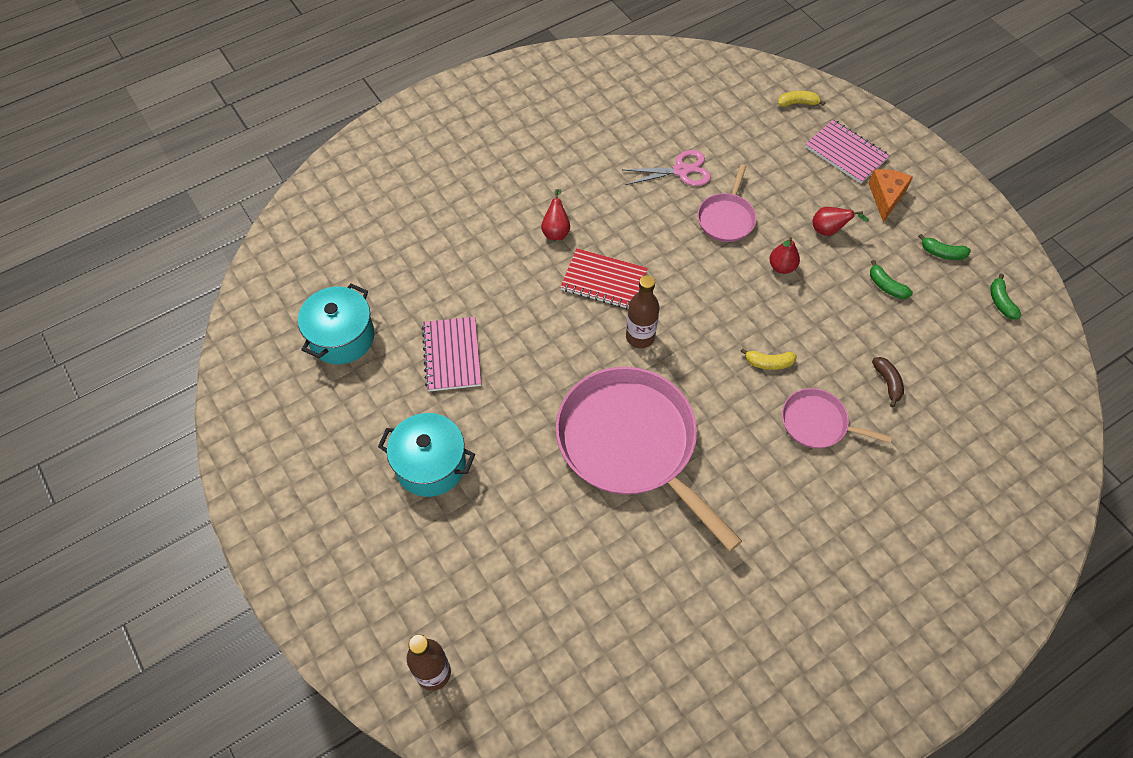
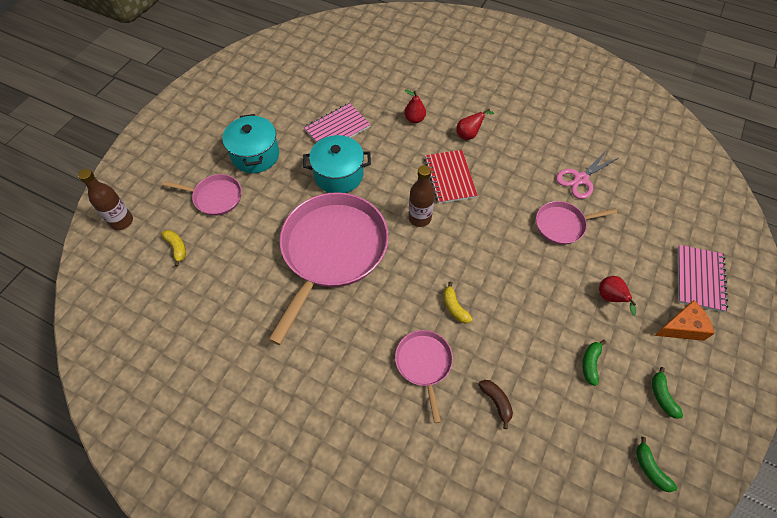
camera: 60 degrees right, 0 degrees up
turquoise pot [298,284,374,364] -> turquoise pot moved to [303,135,371,193]
pink scissors [623,150,711,186] -> pink scissors turned 90 degrees clockwise [556,151,619,199]
red pear [769,237,800,274] -> red pear moved to [404,89,426,123]
yellow banana [778,91,826,107] -> yellow banana moved to [161,230,186,267]
brown banana [872,357,904,407] -> brown banana turned 75 degrees counterclockwise [478,380,513,429]
green banana [990,273,1022,320] -> green banana turned 75 degrees counterclockwise [636,437,677,492]
none -> pink pan [163,174,242,216]

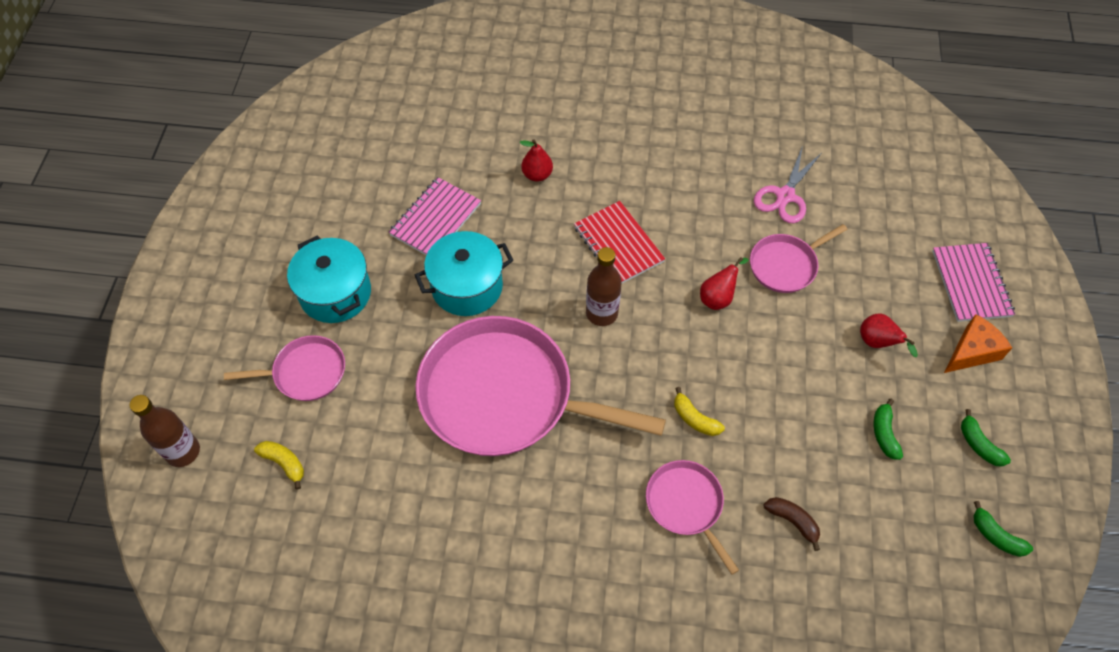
camera: 20 degrees left, 0 degrees up
pink pan [268,192,389,345] -> pink pan turned 75 degrees counterclockwise [415,316,666,456]
red pear [456,109,494,140] -> red pear moved to [700,257,748,310]

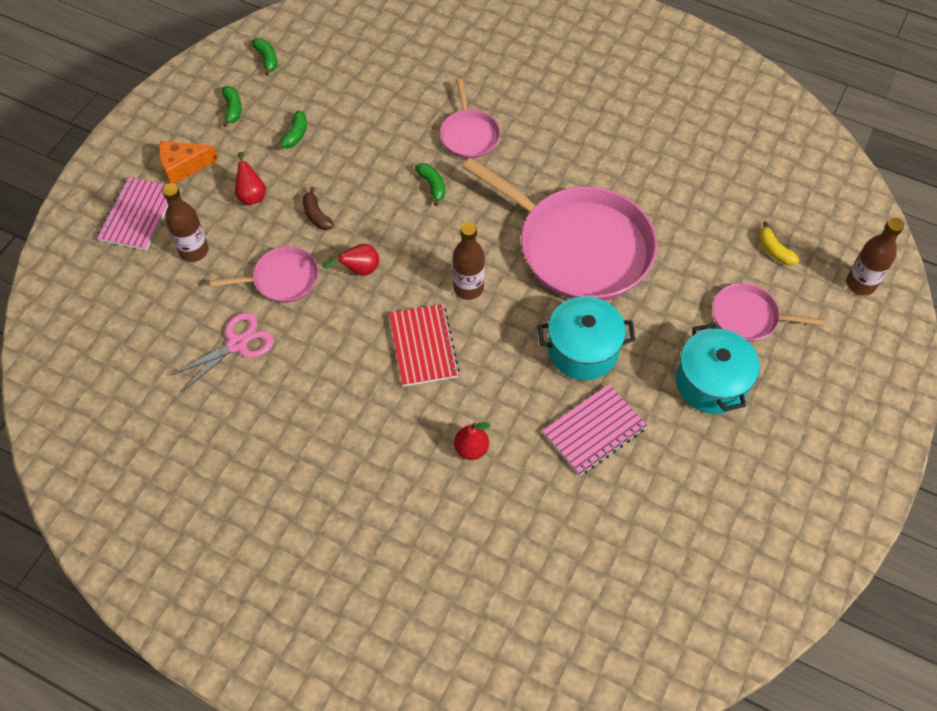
camera: 160 degrees left, 0 degrees up
yellow banana [674,387,725,436] -> green banana [415,163,445,206]
brown banana [764,497,820,551] -> brown banana moved to [303,187,334,230]
none -> brown bottle [162,183,209,262]

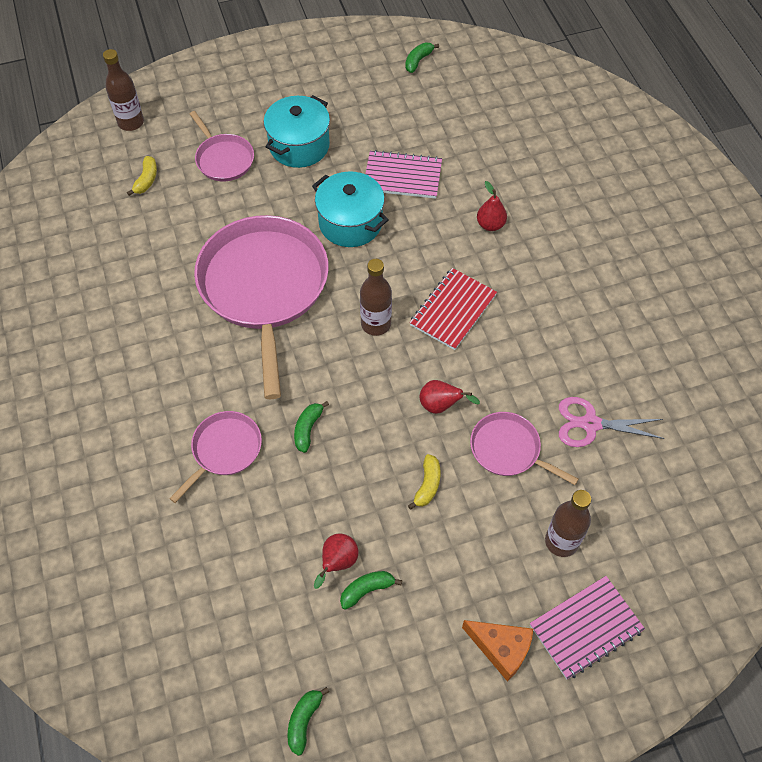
camera: 135 degrees left, 0 degrees up
green banana [222,86,242,127] -> green banana moved to [405,43,439,73]
red pear [235,152,266,205] -> red pear moved to [314,534,358,589]
brown banana [303,187,334,230] -> yellow banana [408,454,441,510]

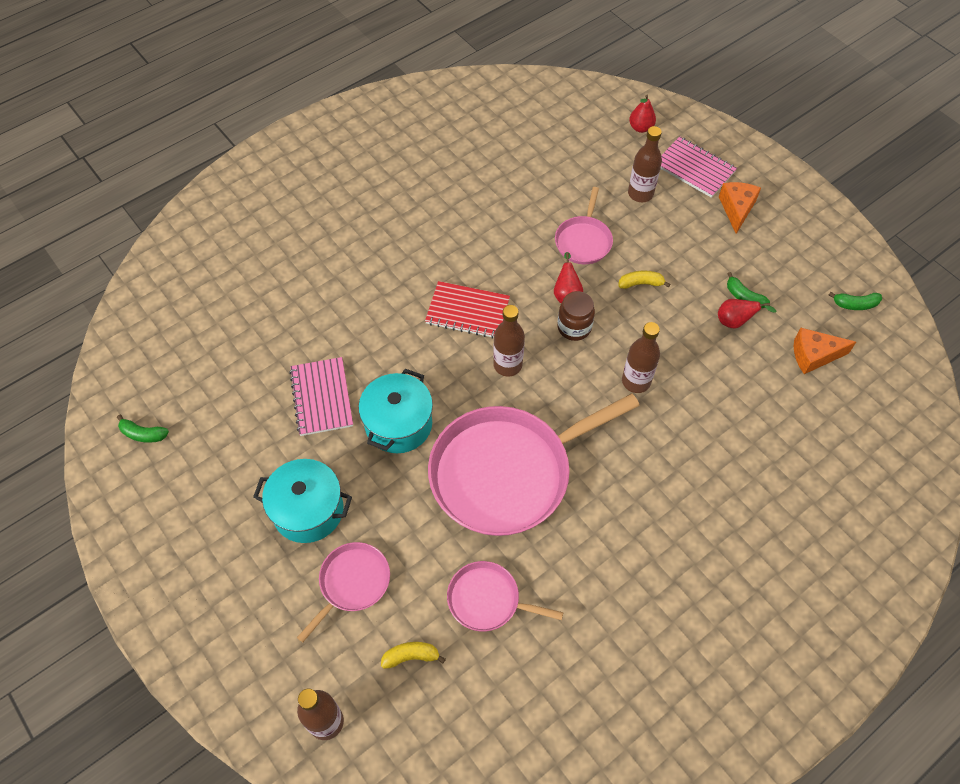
camera: 110 degrees left, 0 degrees up
pink pan [169,411,262,503] -> pink pan moved to [447,561,563,631]
green banana [294,401,329,453] -> brown bottle [622,322,660,393]
red pear [477,181,507,231] -> red pear moved to [629,94,656,133]
pink scissors [559,397,665,447] -> none
none -> brown jar [557,291,595,341]
none -> orange cheese [794,328,856,374]

